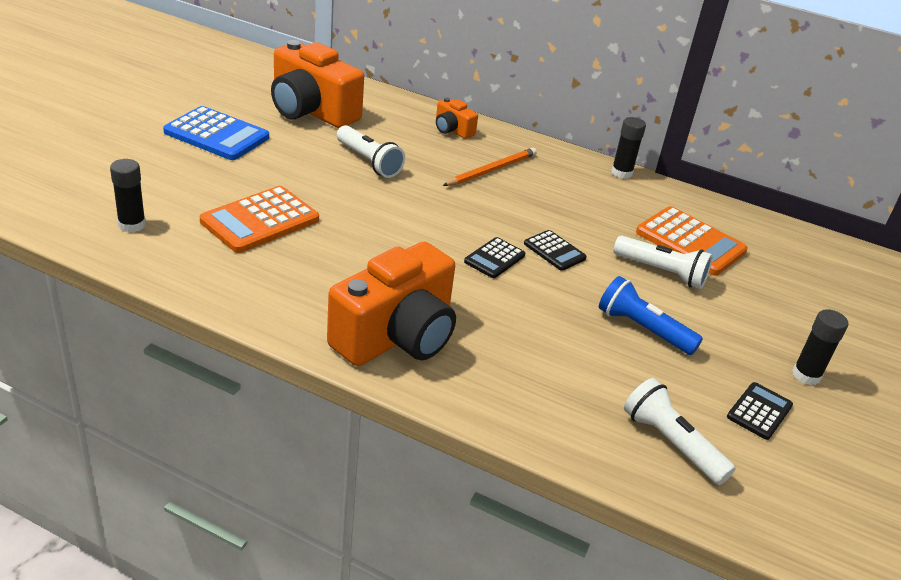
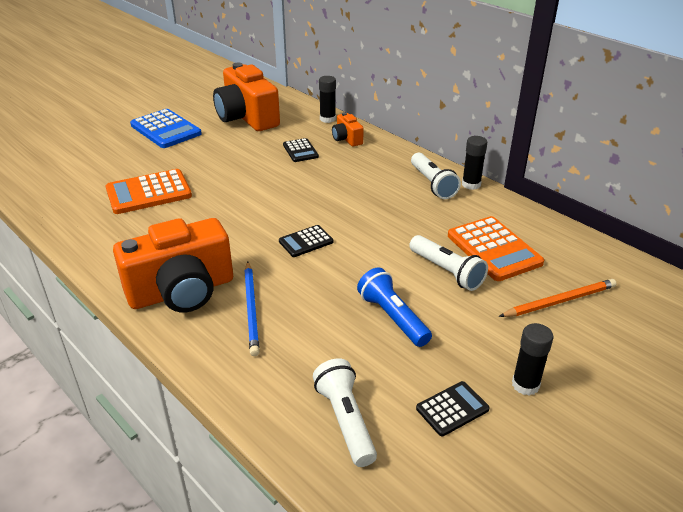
camera: 25 degrees right, 0 degrees up
black glue stick [110,159,146,233] -> black glue stick moved to [319,76,336,123]
white flashlight [337,125,405,178] -> white flashlight moved to [411,153,461,199]
orange pencil [442,148,537,186] -> orange pencil moved to [499,279,617,317]
black calculator [524,230,587,271] -> black calculator moved to [283,138,319,162]
none -> blue pencil [244,261,260,356]

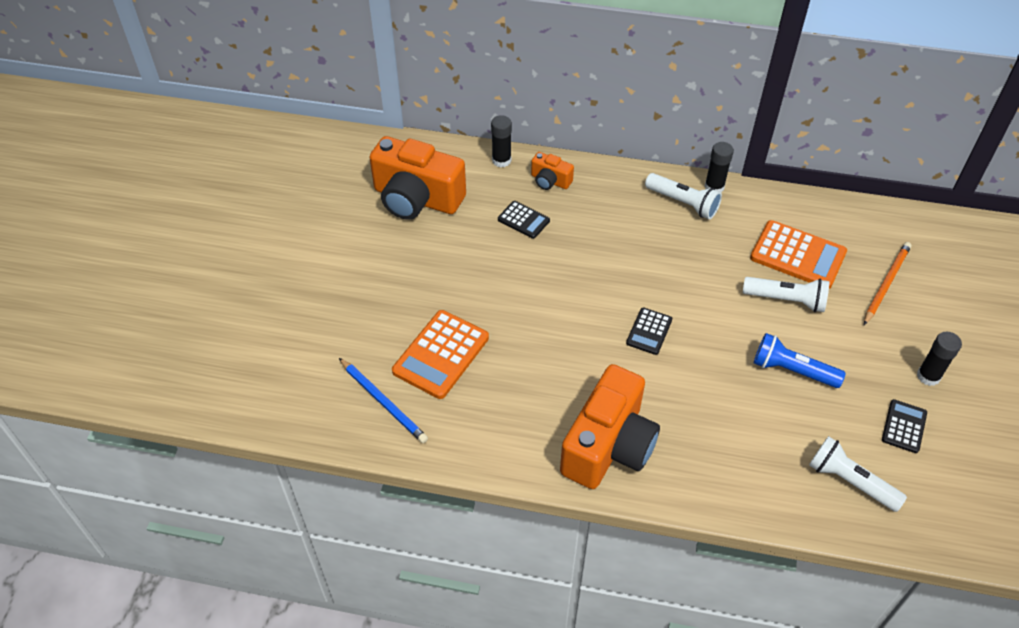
camera: 35 degrees left, 15 degrees up
blue calculator [130,109,202,148] -> none
blue pencil [244,261,260,356] -> blue pencil moved to [339,358,428,443]

